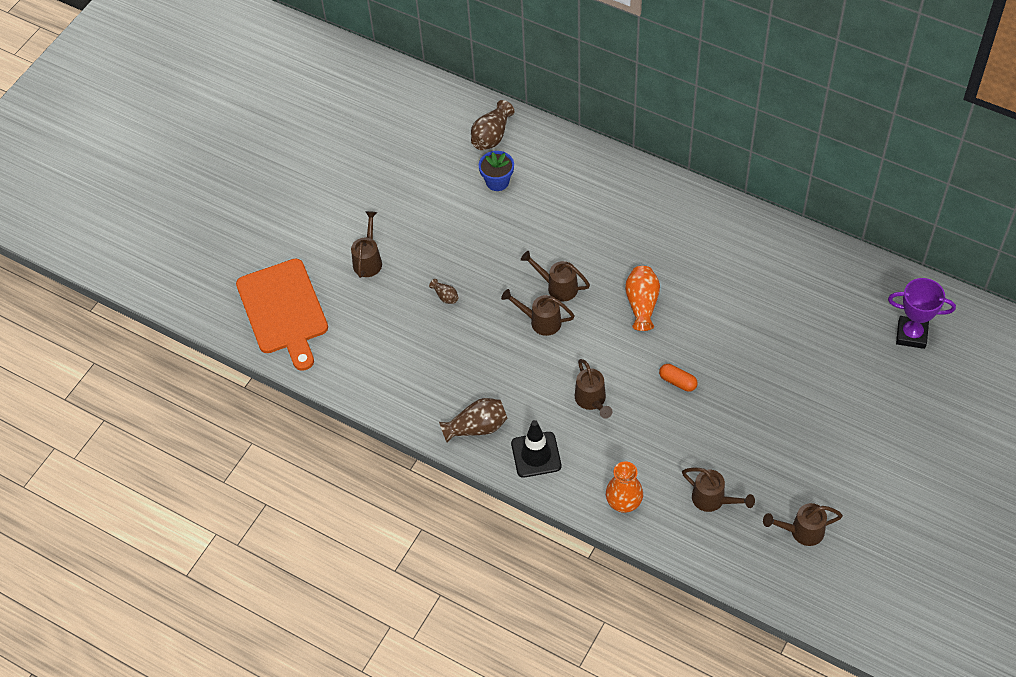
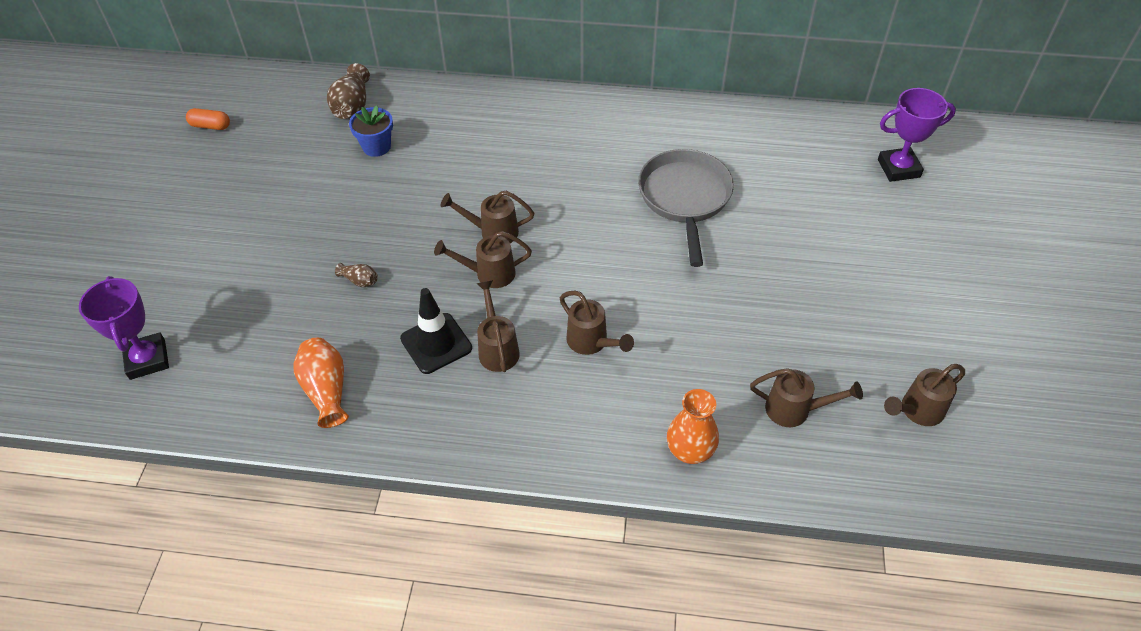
camera: 25 degrees left, 5 degrees down
orange cutting board [236,259,328,371] -> purple trophy [79,276,169,380]
brown watering can [351,211,382,278] -> brown watering can moved to [476,280,520,372]
brown vase [439,398,508,443] -> none
black traffic cone [511,420,561,478] -> black traffic cone moved to [400,288,472,374]
orange vase [625,266,660,331] -> orange vase moved to [293,338,349,428]
orange capsule [659,364,698,392] -> orange capsule moved to [186,108,230,130]
none -> grey pan [638,149,734,267]

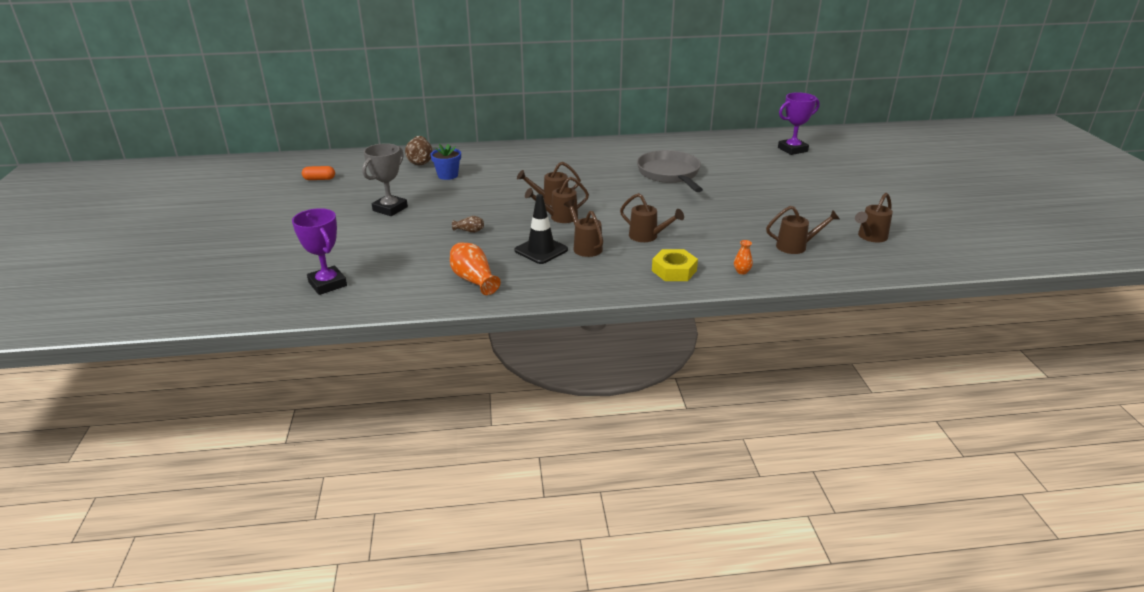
camera: 15 degrees left, 20 degrees down
orange vase [667,389,719,464] -> orange vase [734,240,753,274], size x0.52
none -> grey trophy [362,143,408,216]
none -> yellow nut [652,249,698,281]

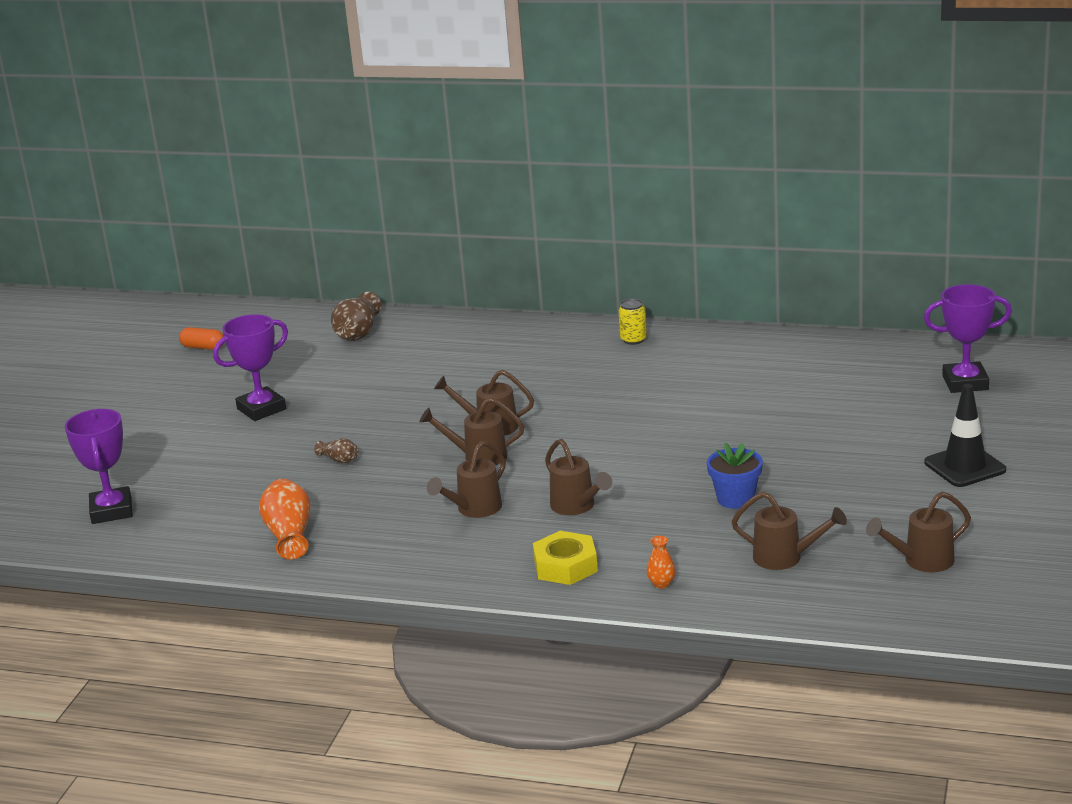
camera: 25 degrees right, 5 degrees down
grey trophy [362,143,408,216] -> purple trophy [213,314,288,421]
blue flower pot [430,144,461,180] -> blue flower pot moved to [707,443,763,509]
black traffic cone [514,194,568,264] -> black traffic cone moved to [924,384,1006,487]
brown watering can [564,199,603,257] -> brown watering can turned 135 degrees counterclockwise [427,441,506,518]
grey pan [637,150,703,192] -> none
none -> yellow can [619,299,647,345]

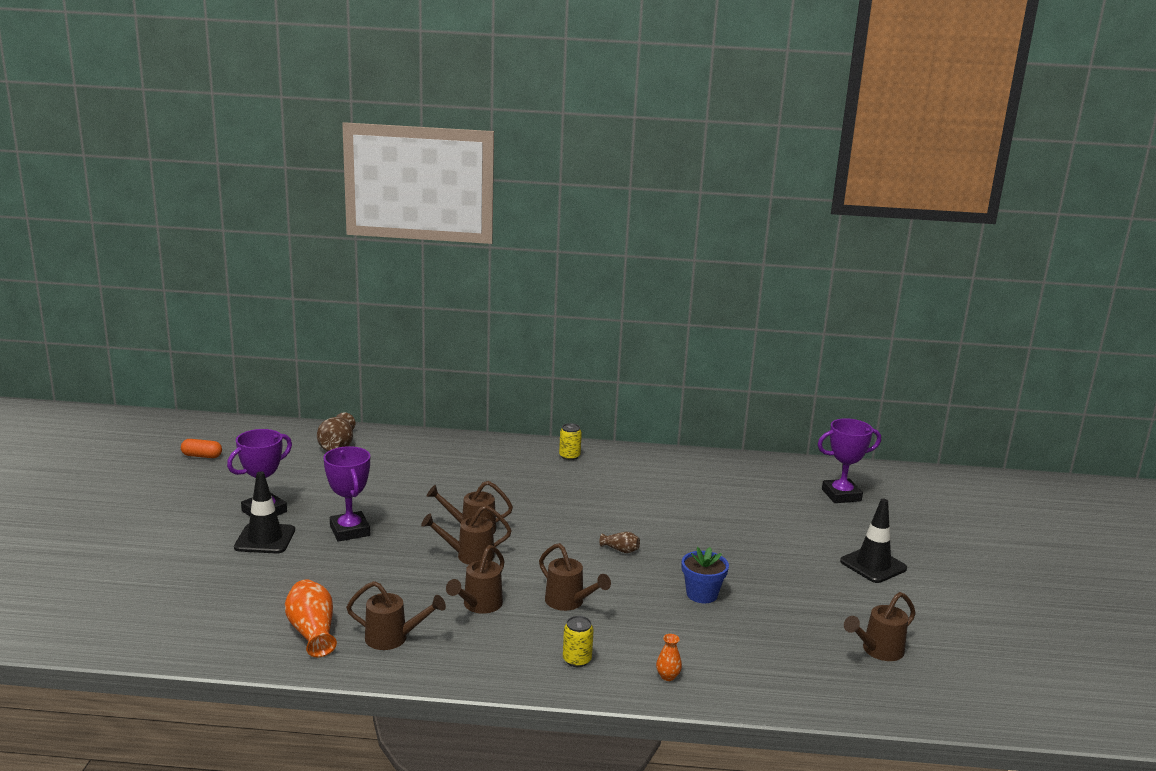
camera: 15 degrees left, 5 degrees down
purple trophy [65,409,133,524] -> purple trophy moved to [323,446,370,542]
brown vase [315,438,359,463] -> brown vase moved to [600,532,640,553]
yellow nut [533,531,598,585] -> yellow can [563,616,594,667]
brown watering can [732,492,847,570] -> brown watering can moved to [346,581,446,650]
none -> black traffic cone [234,472,295,554]

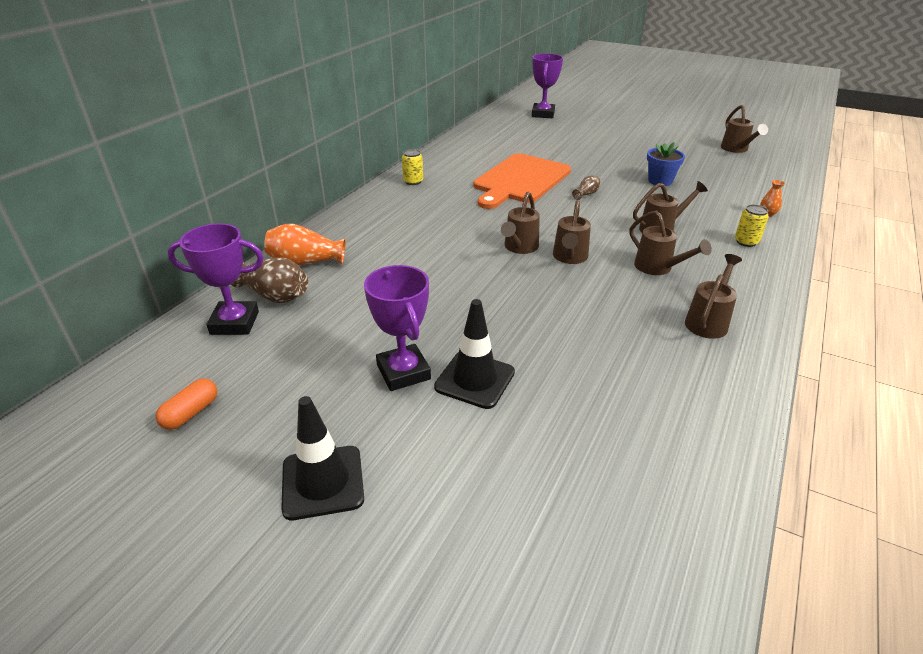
camera: 65 degrees left, 15 degrees up
orange vase [285,580,337,657] -> orange vase moved to [264,224,345,265]
purple trophy [323,446,370,542] -> purple trophy moved to [168,223,264,335]
black traffic cone [840,499,907,583] -> black traffic cone moved to [281,396,364,520]
none -> orange cutting board [473,153,571,209]

